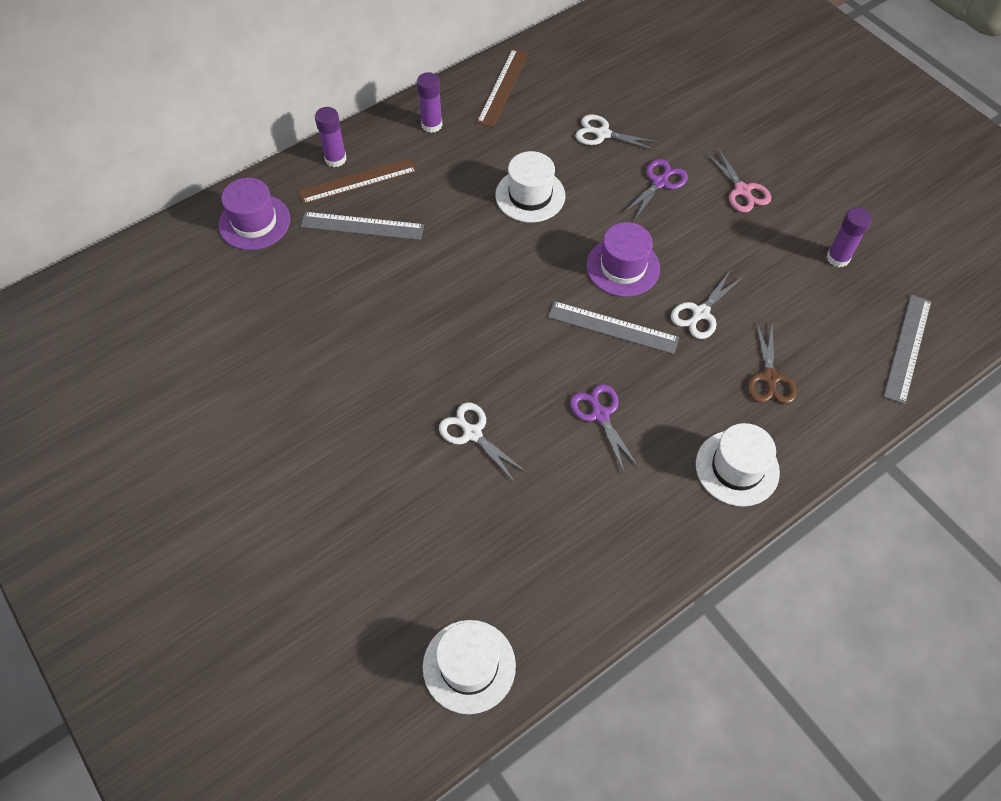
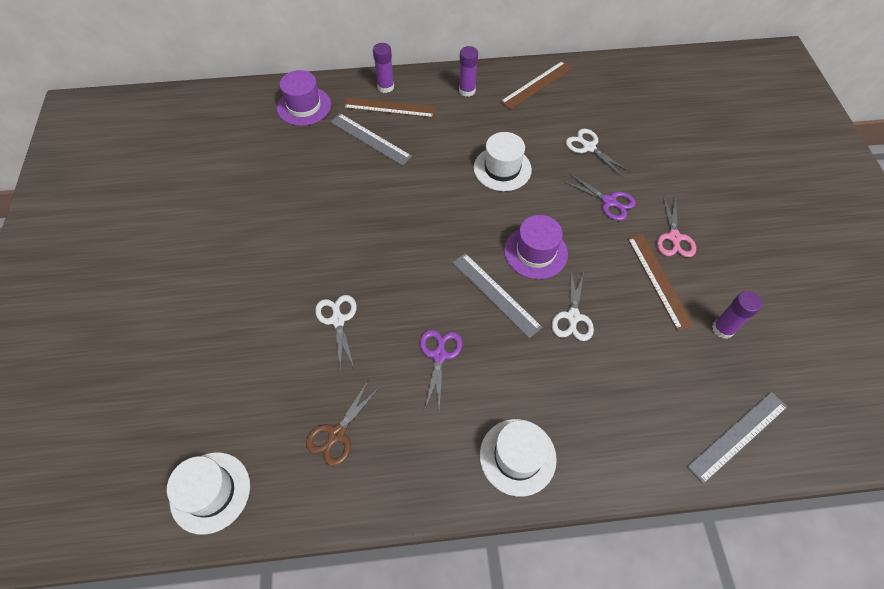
camera: 30 degrees right, 0 degrees up
purple scissors [622,159,688,221] -> purple scissors turned 60 degrees clockwise [563,173,636,221]
white scissors [671,271,744,339] -> white scissors turned 60 degrees counterclockwise [552,269,594,341]
brown scissors [747,323,797,404] -> brown scissors moved to [306,381,380,466]
none -> brown ruler [627,234,694,331]

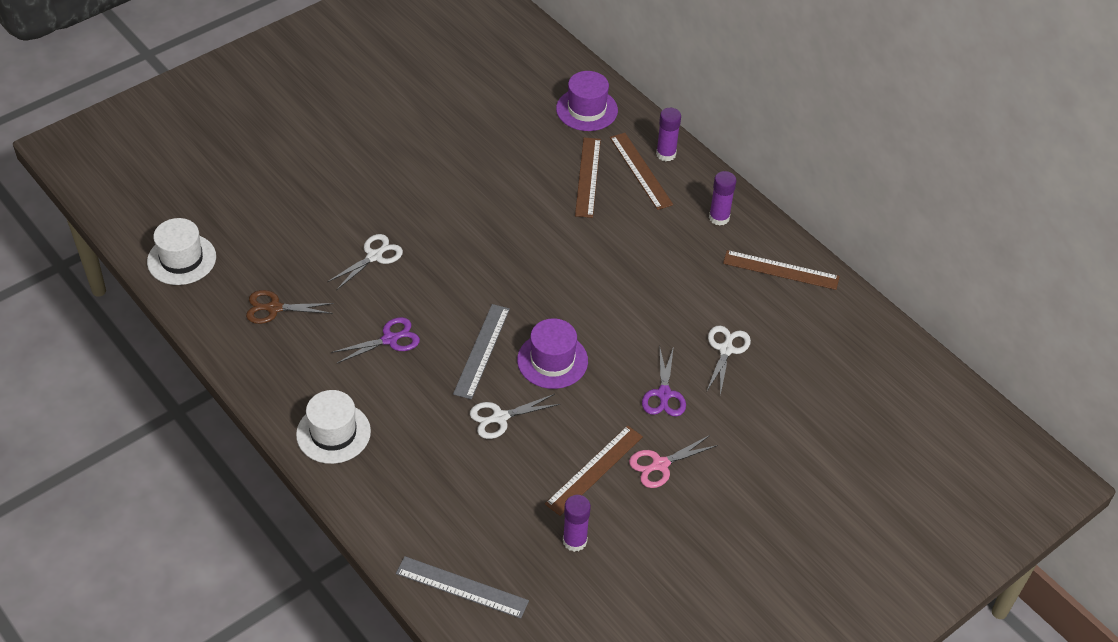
camera: 55 degrees right, 10 degrees down
grey ruler [330,113,412,166] -> brown ruler [575,138,601,218]
white hat [474,132,532,191] -> none

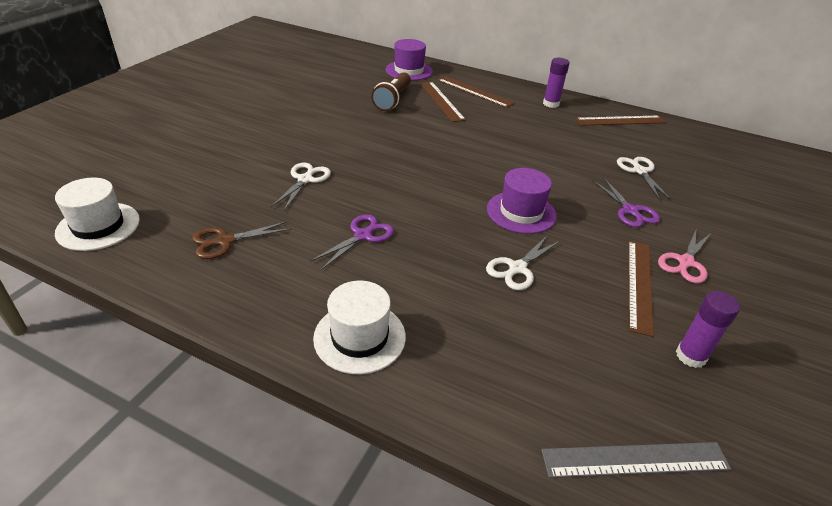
camera: 25 degrees left, 10 degrees down
grey ruler [453,304,510,399] -> none
purple glue stick [656,108,681,161] -> none
none -> brown flashlight [371,72,411,111]

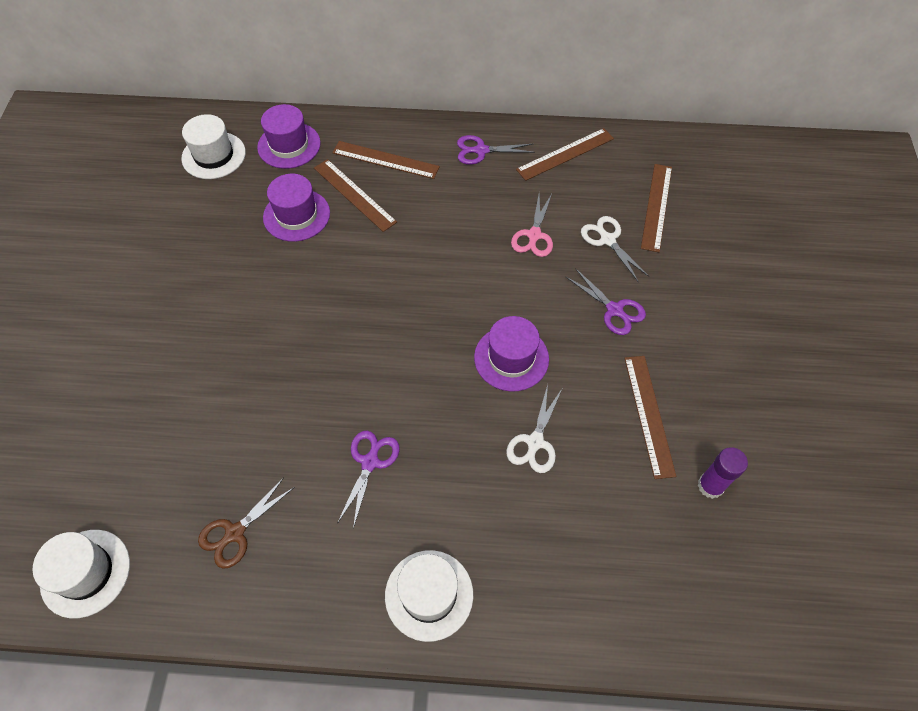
camera: 20 degrees left, 20 degrees up
white scissors [271,163,331,211] -> none
brown flashlight [371,72,411,111] -> purple hat [263,174,330,242]
grey ruler [541,442,731,478] -> none
purple glue stick [543,58,570,108] -> purple scissors [457,135,535,165]
pink scissors [658,228,711,284] -> pink scissors moved to [511,194,553,257]
none -> white hat [181,114,246,179]
none -> brown ruler [641,164,672,252]

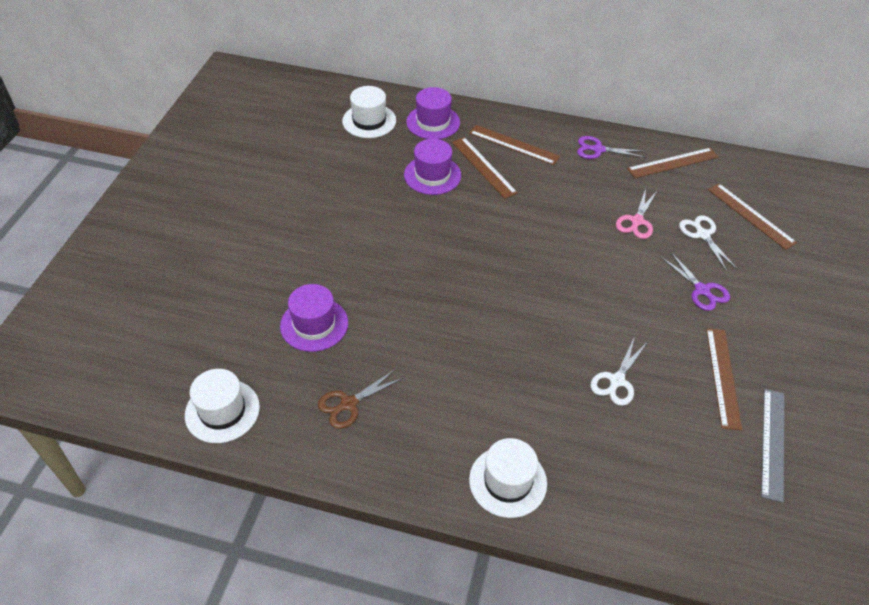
camera: 10 degrees right, 10 degrees down
purple scissors [337,431,400,529] -> none
purple hat [474,316,549,392] -> purple hat moved to [280,284,348,352]
brown ruler [641,164,672,252] -> brown ruler turned 60 degrees counterclockwise [708,183,797,250]
purple glue stick [698,447,748,499] -> grey ruler [761,389,784,503]

